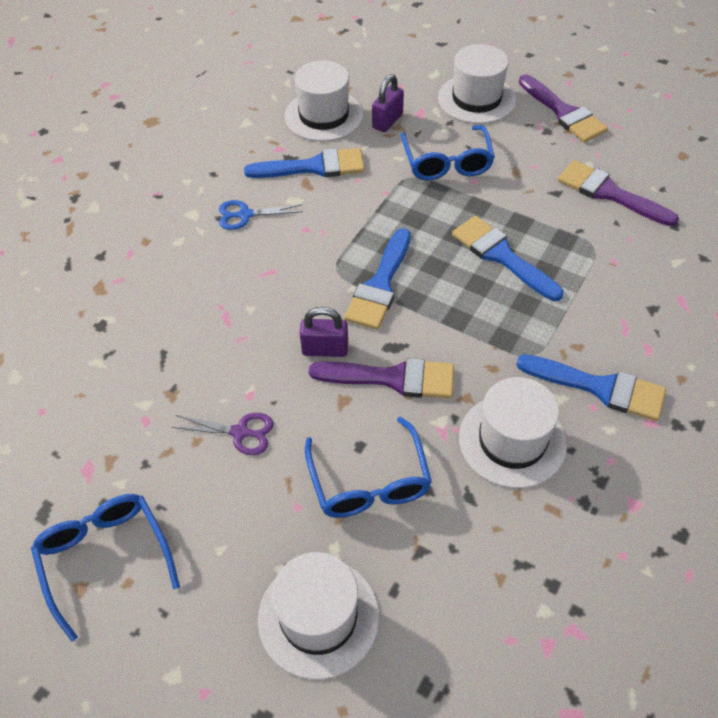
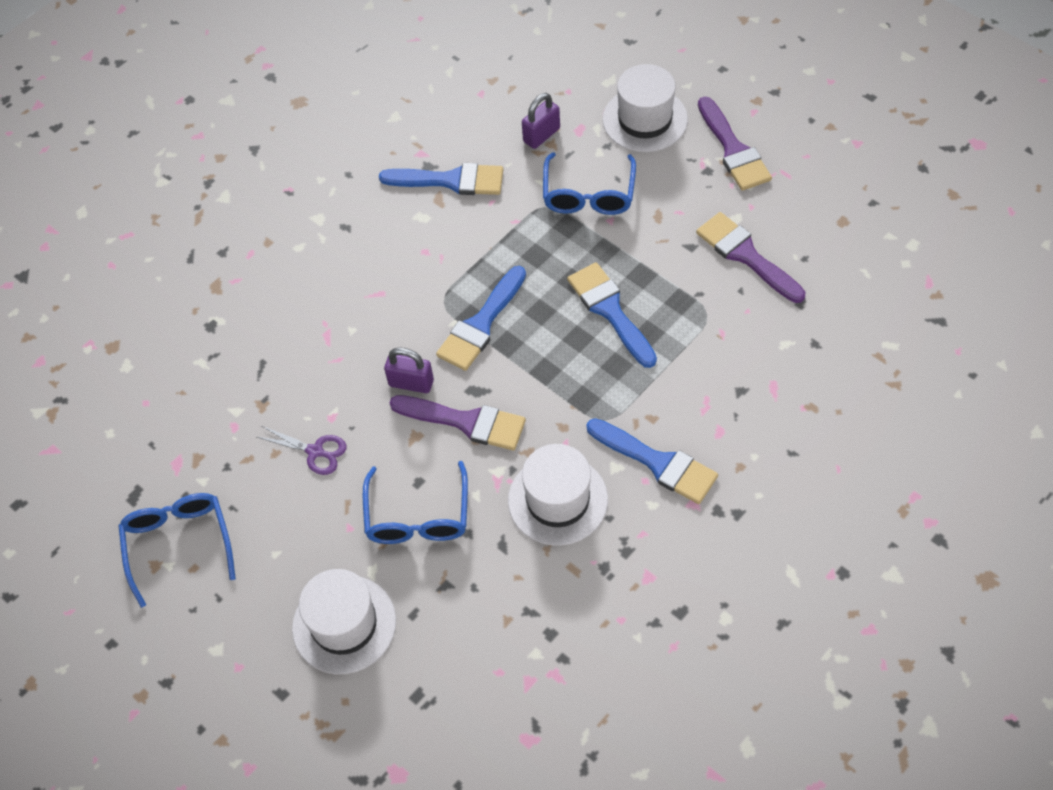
camera: 15 degrees right, 5 degrees up
blue scissors [219,200,303,230] -> none
white hat [285,60,363,141] -> none

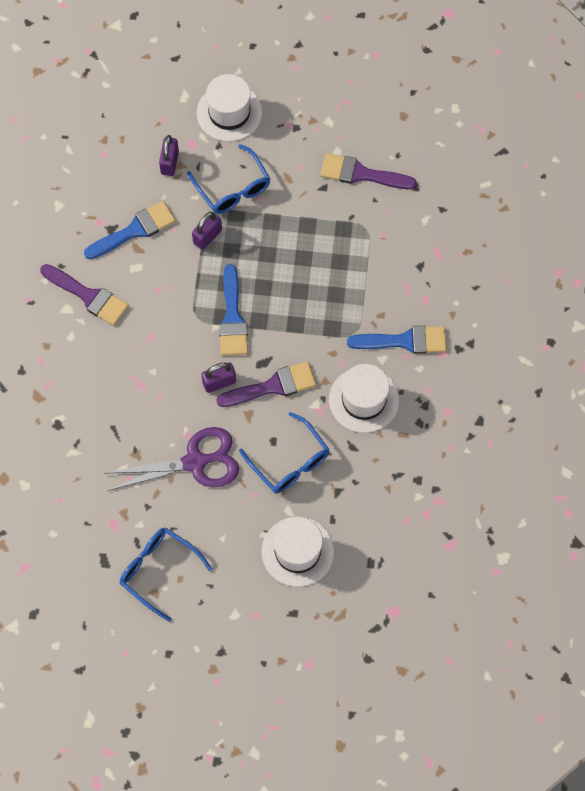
camera: 40 degrees left, 10 degrees up
purple scissors [257,426,347,475] -> purple scissors [106,427,239,491], size x1.94
blue brush [567,262,657,368] -> none
purple brush [698,97,772,191] -> purple brush moved to [40,264,129,326]
none -> purple padlock [192,212,222,250]

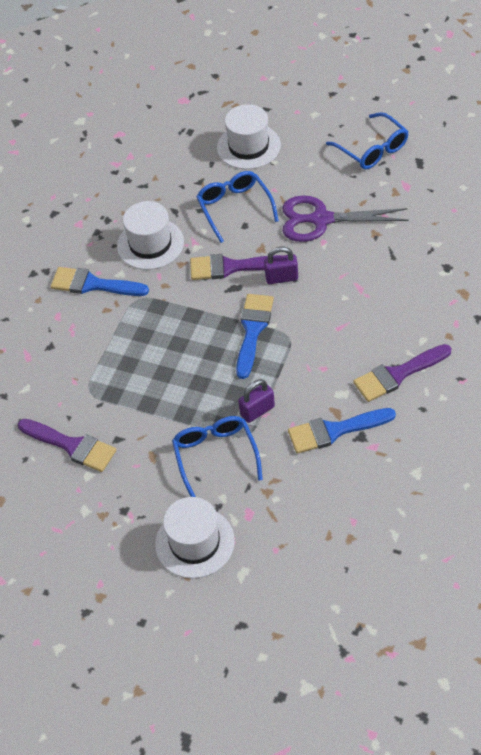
camera: 160 degrees left, 15 degrees down
purple brush [40,264,129,326] -> purple brush turned 75 degrees counterclockwise [353,344,451,402]
purple padlock [159,135,179,176] -> none

